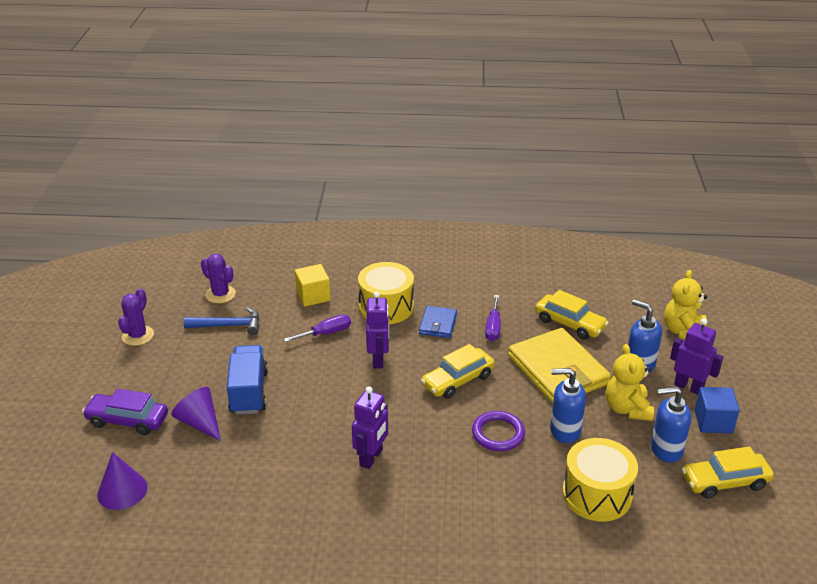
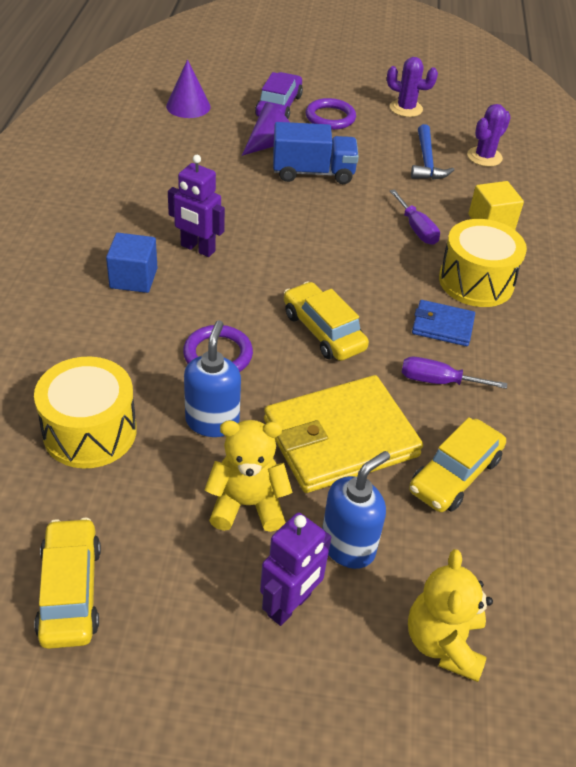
camera: 90 degrees right, 10 degrees up
purple robot [366,292,389,369] -> none
blue soap dispenser [651,387,691,463] -> none
yellow teddy bear [664,270,707,340] -> yellow teddy bear turned 105 degrees counterclockwise [408,549,493,682]
blue cube [695,387,740,433] -> blue cube moved to [106,233,157,293]
none -> purple ring [306,98,356,130]

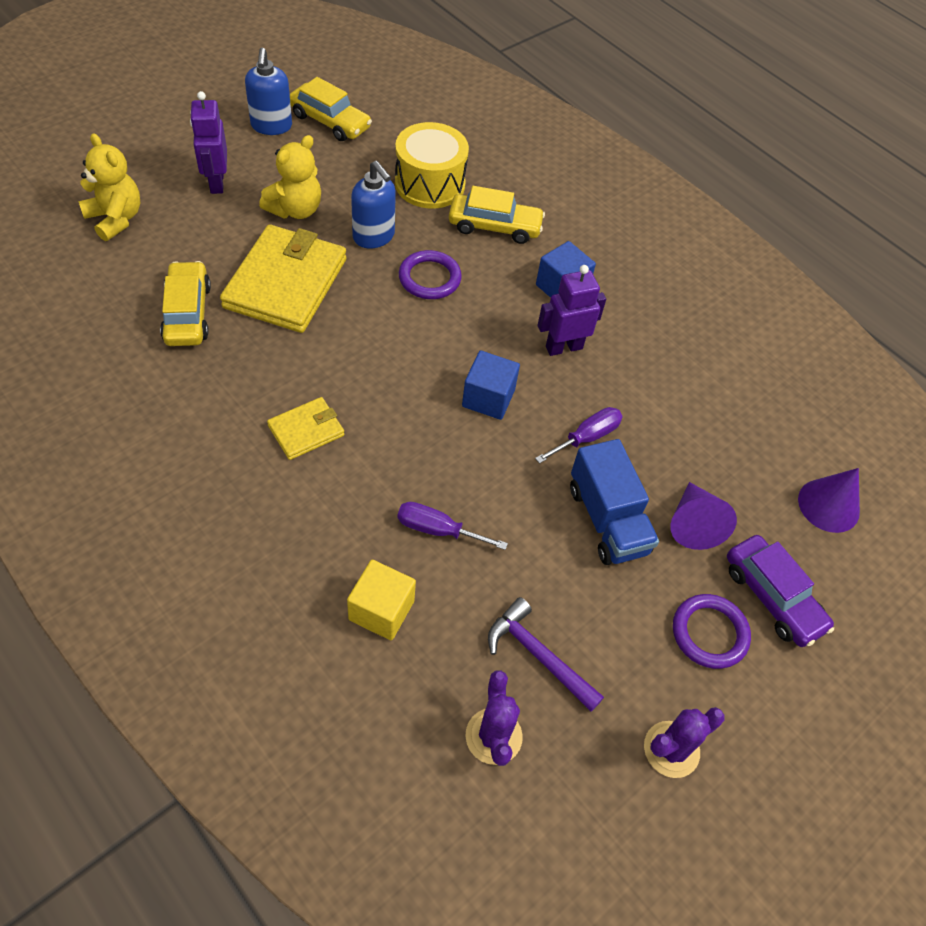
camera: 130 degrees right, 10 degrees up
blue truck [273,122,359,184] -> blue truck turned 60 degrees counterclockwise [570,439,659,565]
yellow car [284,281,369,361] -> yellow car moved to [449,186,545,244]
blue soap dispenser [322,451,390,569] -> blue soap dispenser moved to [245,48,292,135]
purple screwdriver [402,357,507,389] -> purple screwdriver moved to [535,407,623,464]
blue hammer [411,124,454,180] -> purple hammer [488,597,604,712]
blue wallet [412,300,475,346] -> yellow wallet [267,397,344,460]
yellow drum [439,219,527,307] -> none
none -> blue cube [462,350,520,420]

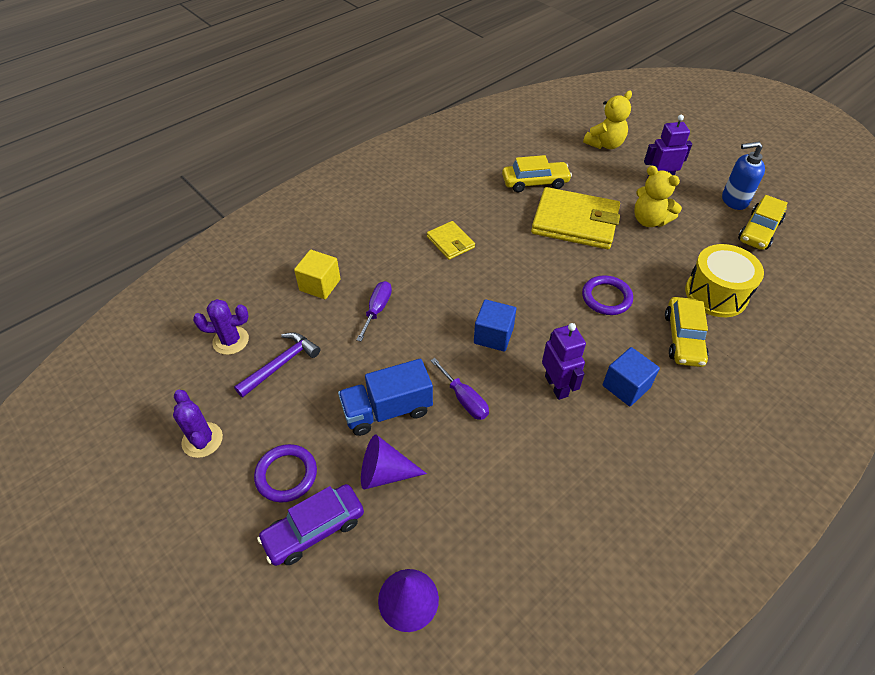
camera: 95 degrees right, 5 degrees down
blue soap dispenser [351,161,396,249] -> none

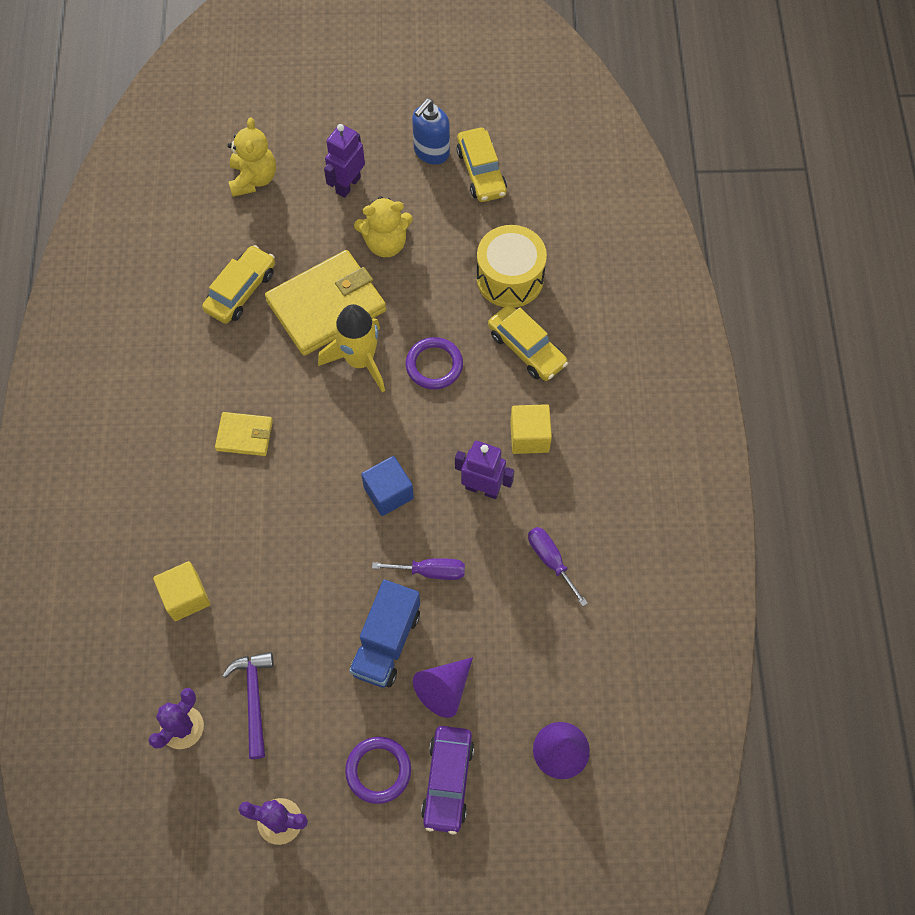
camera: 50 degrees left, 15 degrees up
purple screwdriver [356,281,392,341] -> purple screwdriver moved to [528,527,588,606]
blue cube [603,347,660,406] -> yellow cube [510,404,552,454]
none -> yellow rocket [318,304,385,392]

